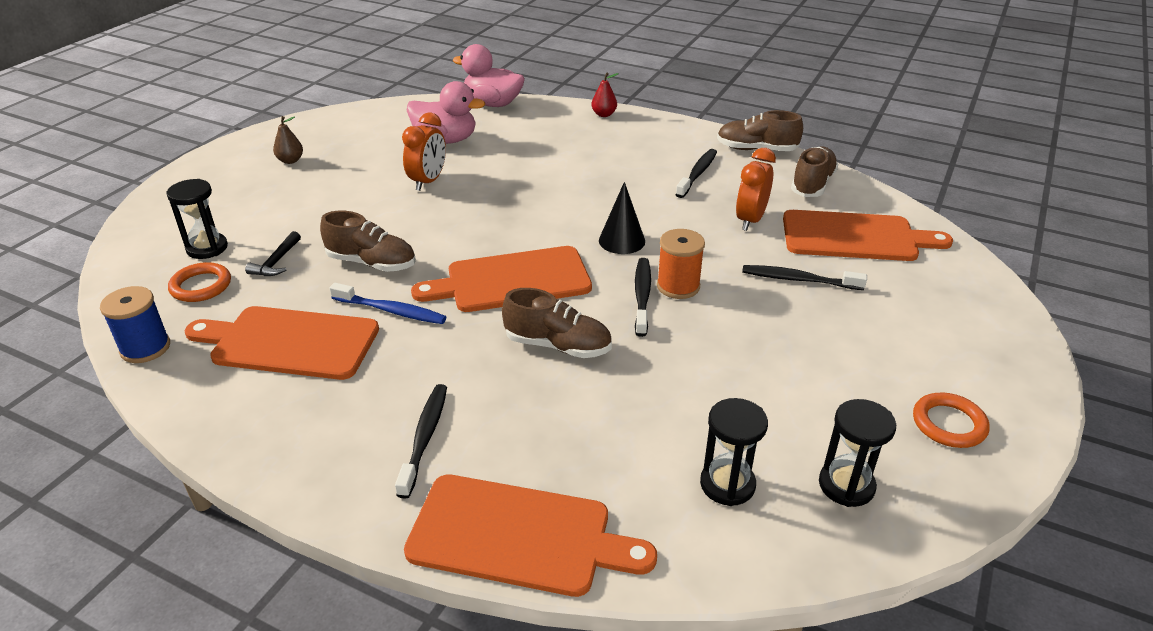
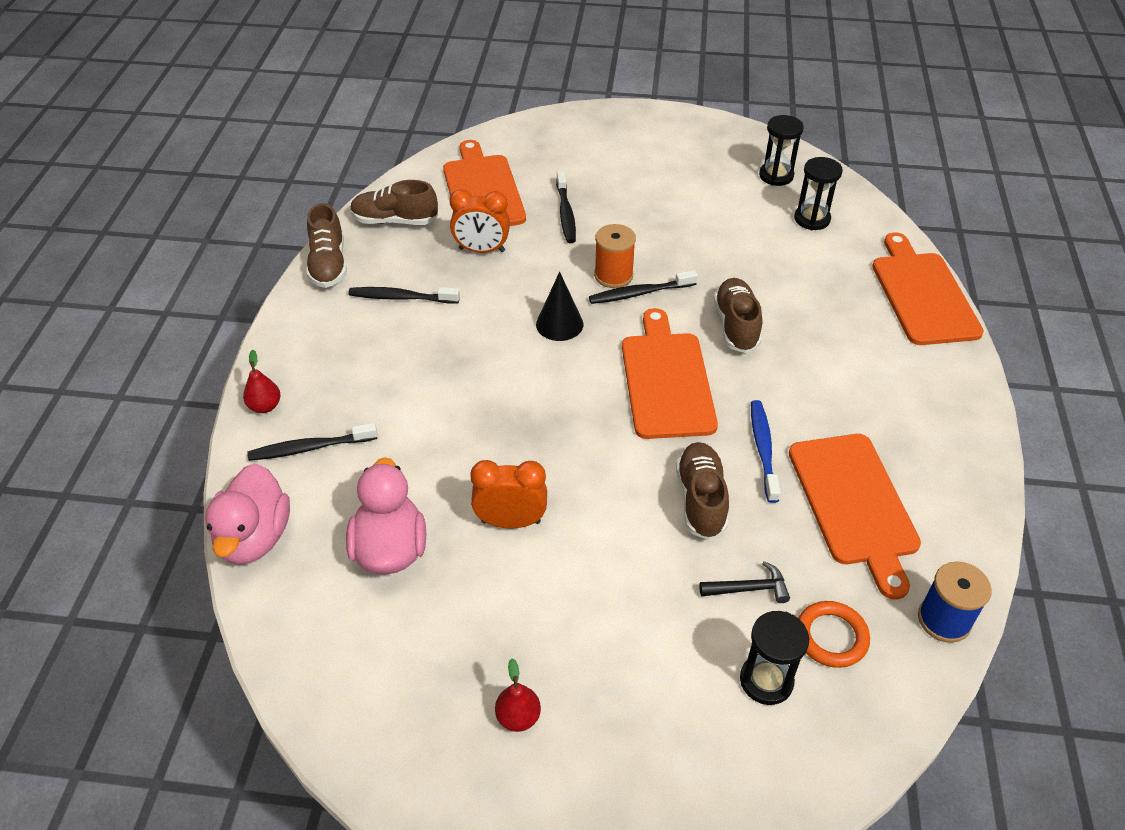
camera: 110 degrees left, 10 degrees up
brown pear [273,116,303,164] -> red pear [495,658,541,732]
black toothbrush [395,384,447,499] -> black toothbrush moved to [247,423,377,461]
orange cutting board [411,246,592,312] -> orange cutting board turned 150 degrees counterclockwise [622,308,718,439]
orange ring [913,393,989,448] -> none

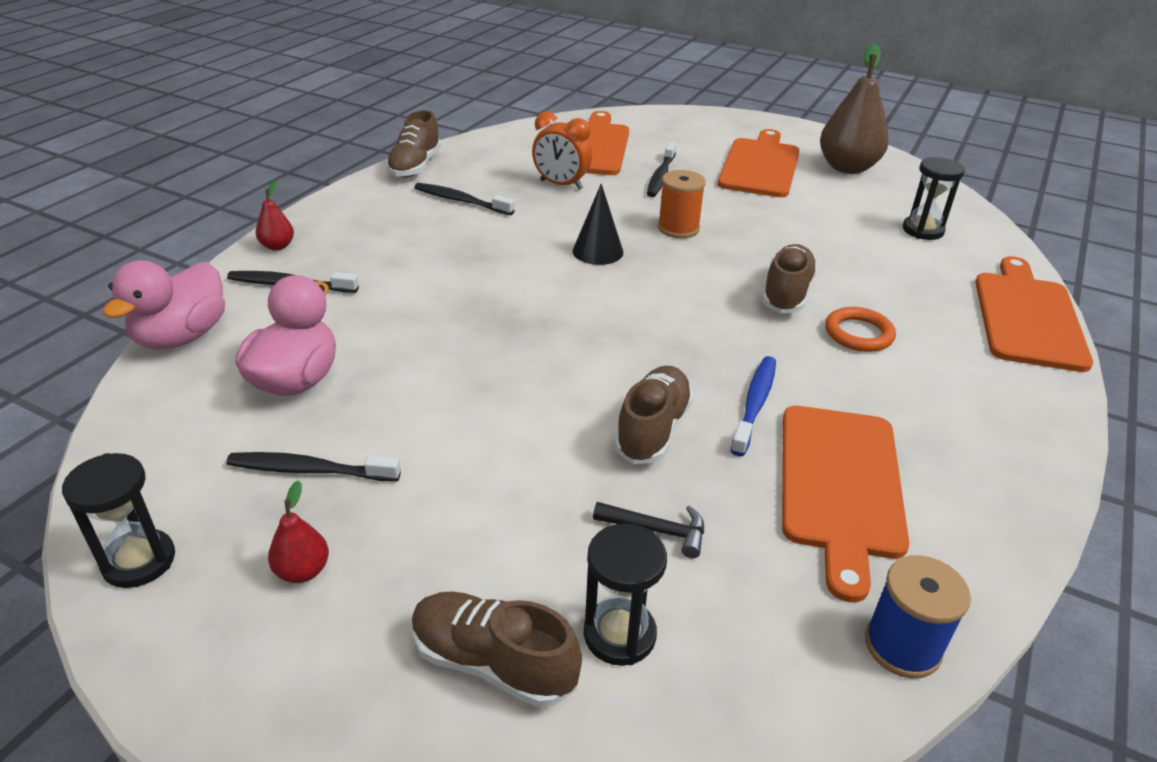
camera: 20 degrees right, 10 degrees down
brown shoe [350,180,438,225] -> brown shoe moved to [412,591,582,708]
orange clock [470,460,547,529] -> none
black toothbrush [589,270,698,304] -> black toothbrush moved to [226,452,401,482]
orange cutting board [622,308,718,439] -> orange cutting board moved to [718,129,800,197]
black hourglass [759,115,804,186] -> black hourglass moved to [62,453,175,588]
orange ring [798,601,870,668] -> orange ring moved to [825,307,896,352]
none -> brown pear [820,44,889,174]

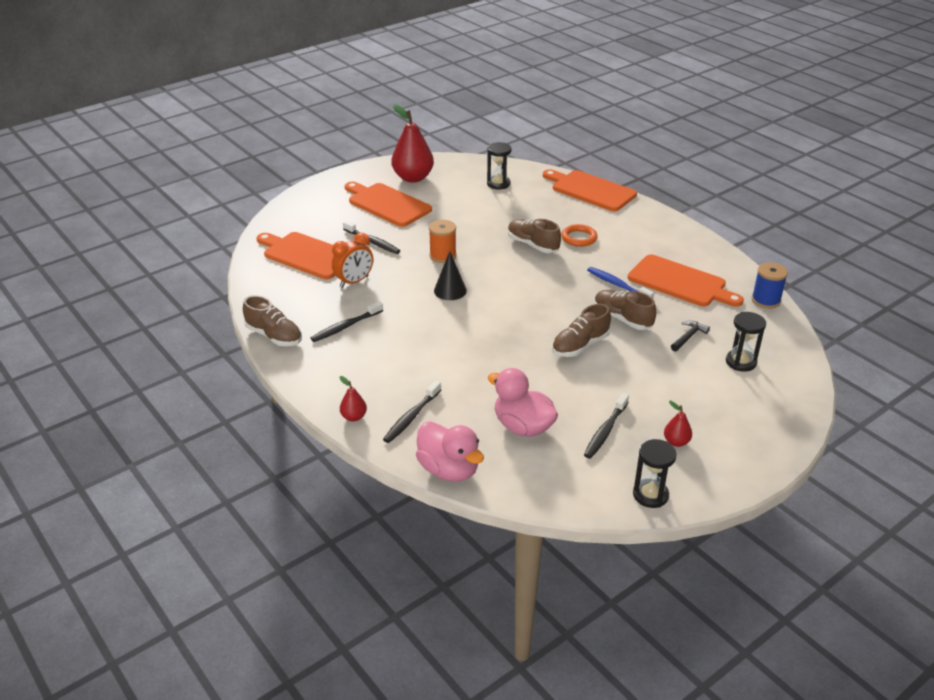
camera: 65 degrees left, 0 degrees up
brown shoe [412,591,582,708] -> brown shoe moved to [552,304,611,357]
brown pear [820,44,889,174] -> red pear [392,104,434,183]

